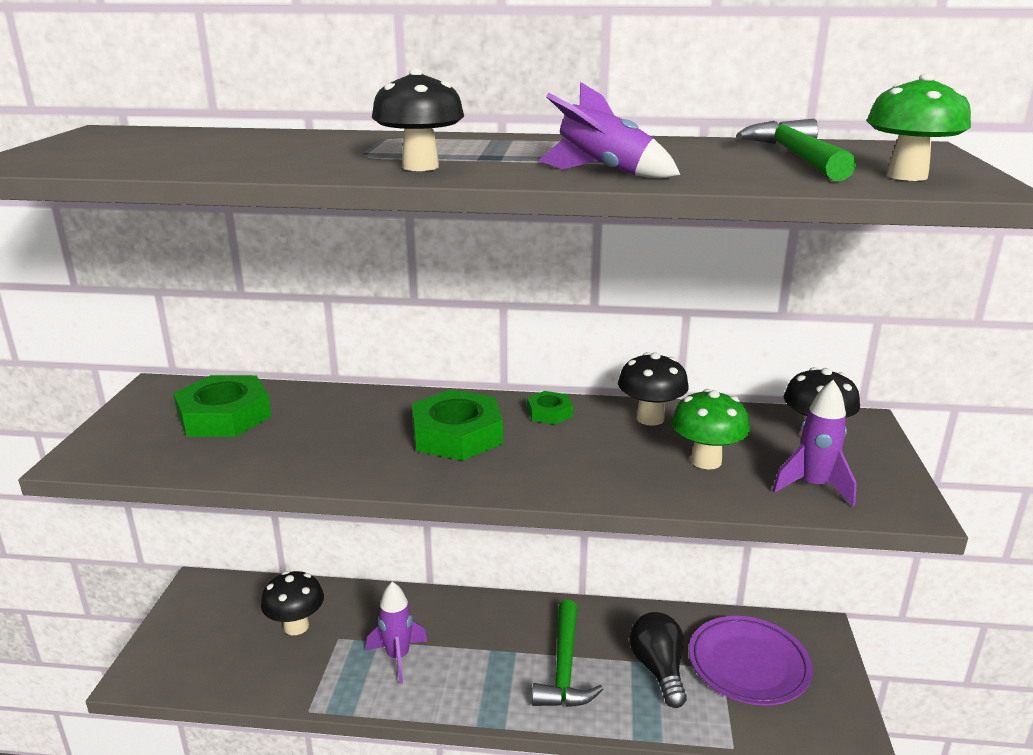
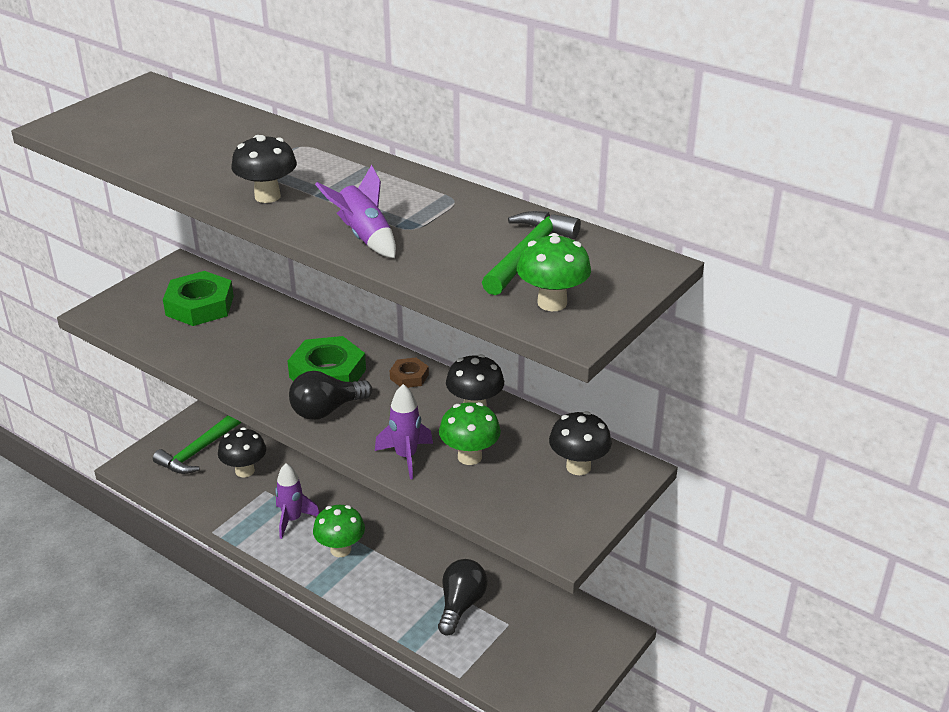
camera: 30 degrees right, 10 degrees up
green nut [527,391,573,424] -> brown nut [390,357,429,388]
green hammer [532,600,603,707] -> green hammer moved to [153,415,242,474]
purple plate [689,616,813,706] -> none
purple rocket [772,380,857,506] -> purple rocket moved to [375,384,433,479]
none -> black light bulb [289,371,372,420]
none -> green mushroom [313,505,365,557]

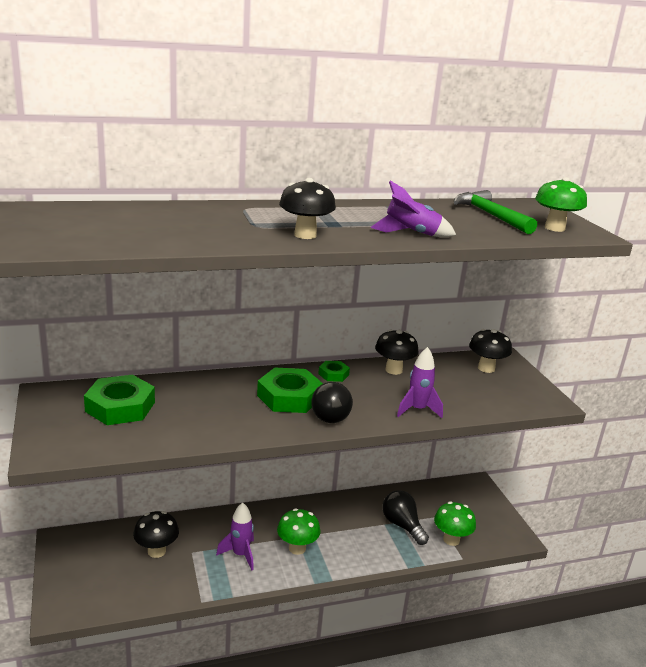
camera: 55 degrees left, 10 degrees down
green hammer [153,415,242,474] -> none
brown nut [390,357,429,388] -> green nut [318,361,350,382]
green mushroom [439,402,501,465] -> green mushroom moved to [434,502,476,546]

